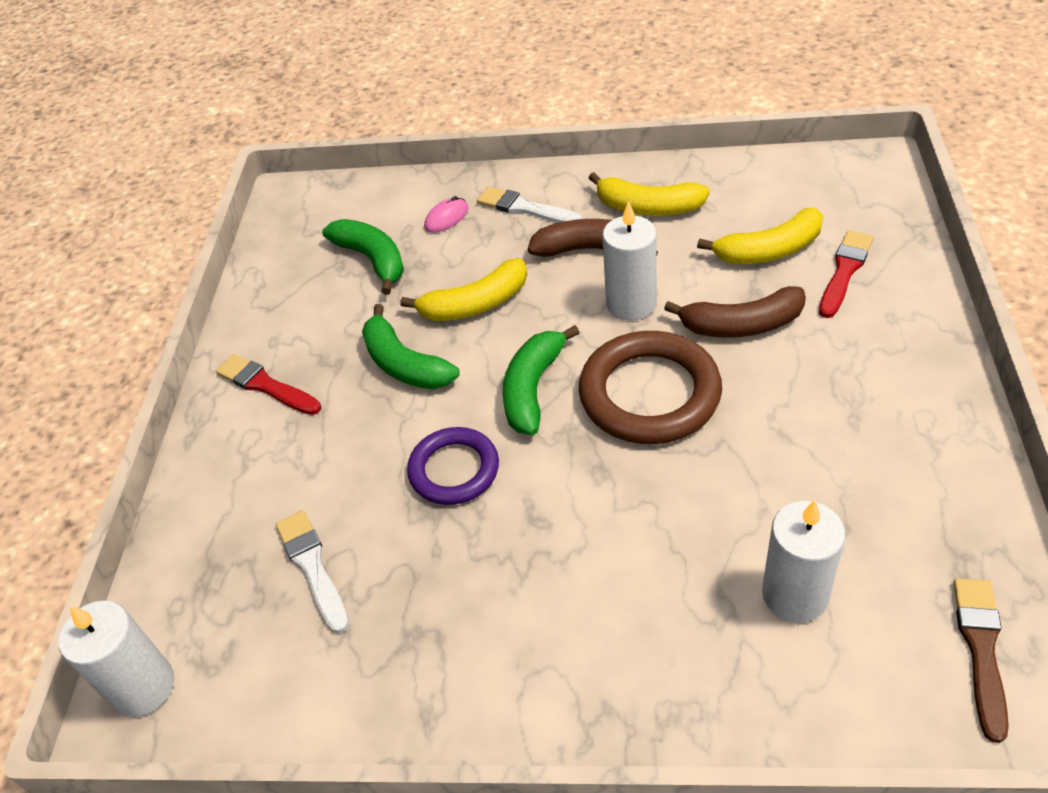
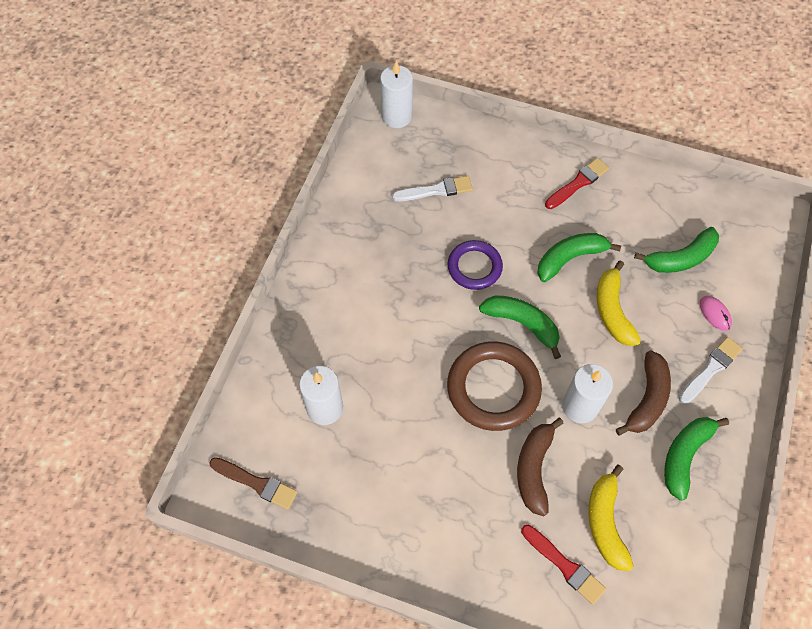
camera: 100 degrees right, 15 degrees up
yellow banana [589,172,710,216] -> green banana [664,417,729,501]

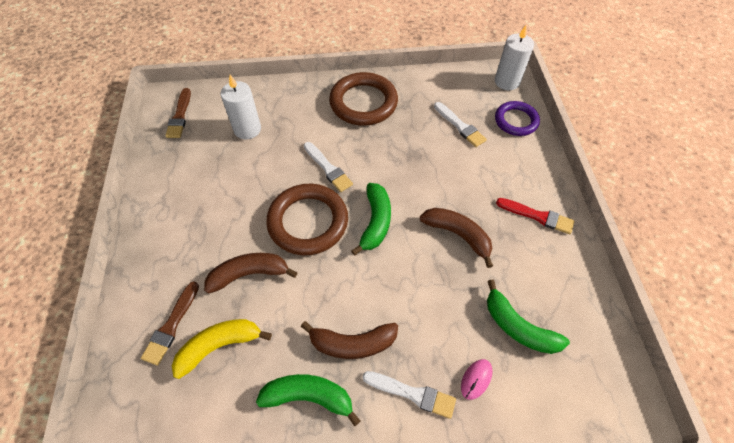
camera: 65 degrees right, 5 degrees down
purple ring [447,240,503,290] -> purple ring moved to [495,101,540,136]
red brush [521,525,606,605] -> brown brush [141,281,199,365]
green banana [537,233,621,282] -> brown banana [420,208,493,268]
white candle [562,364,613,423] -> none
yellow banana [597,260,641,346] -> none
none -> white brush [304,142,353,192]
none -> brown ring [329,72,398,126]

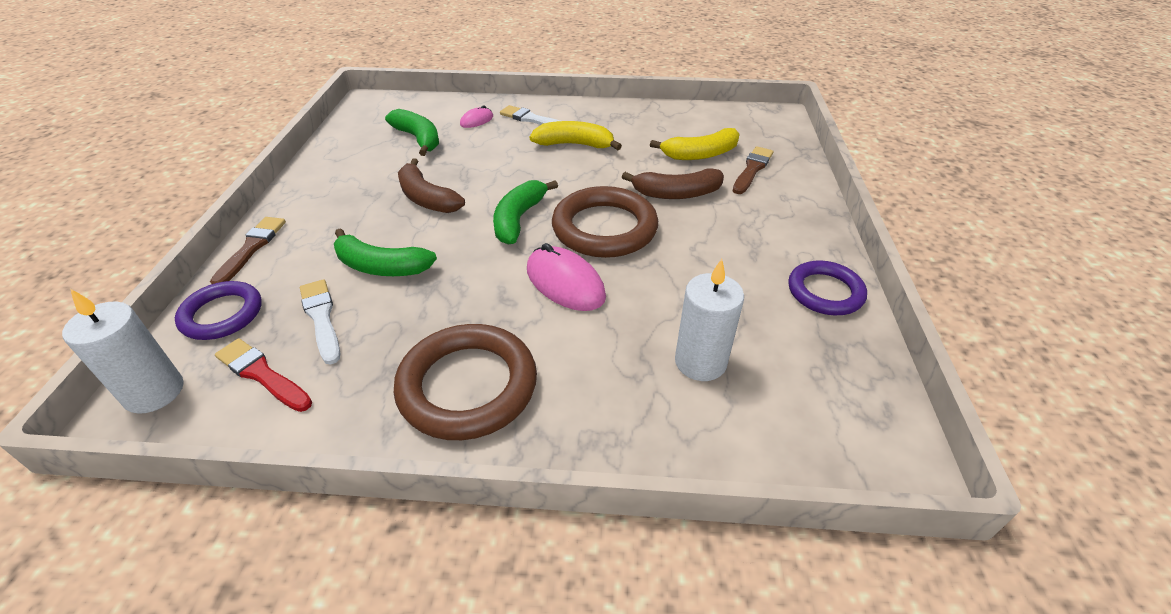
camera: 170 degrees left, 15 degrees down
brown brush [165,88,191,138] -> brown brush moved to [210,217,286,284]
green banana [256,374,360,427] -> green banana moved to [334,228,437,276]
brown banana [301,321,398,359] -> yellow banana [530,121,622,150]
white brush [304,142,353,192] -> pink mouse [527,243,606,311]
red brush [496,198,575,234] -> red brush moved to [215,338,312,412]
none -> purple ring [788,261,867,315]

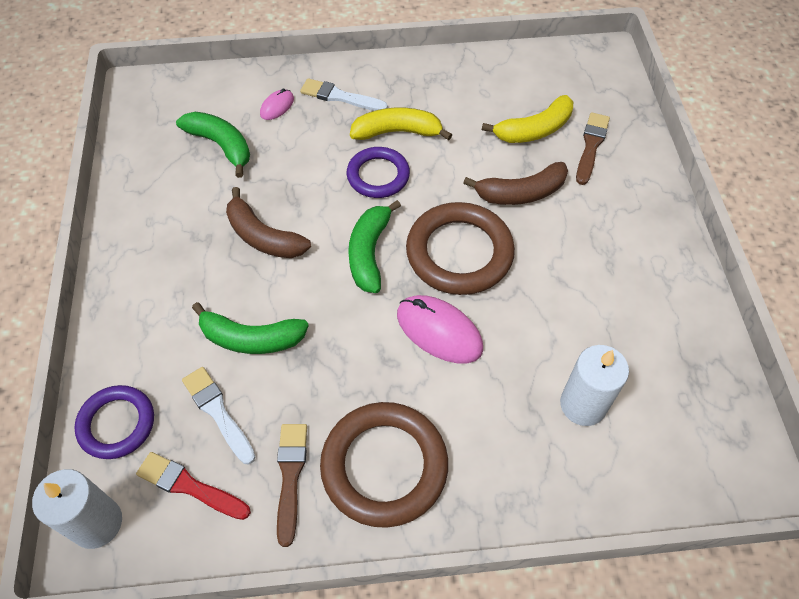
camera: 10 degrees left, 15 degrees up
brown brush [210,217,286,284] -> brown brush moved to [277,424,307,547]
purple ring [788,261,867,315] -> purple ring moved to [347,147,410,198]

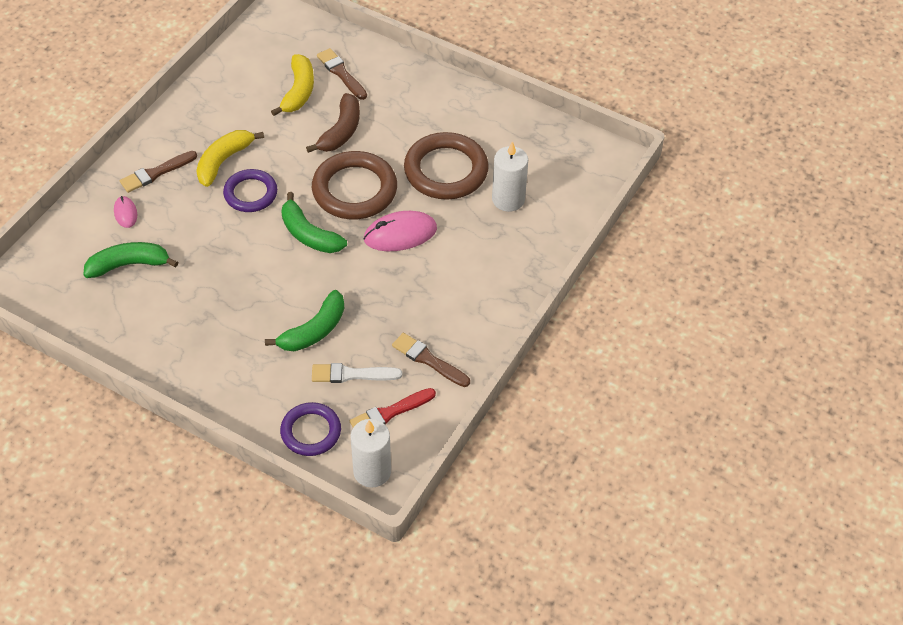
camera: 55 degrees left, 5 degrees down
brown banana [226,187,311,258] -> none
white brush [300,78,388,111] -> brown brush [120,151,197,193]
brown ring [320,402,448,528] -> brown ring moved to [404,132,489,200]

